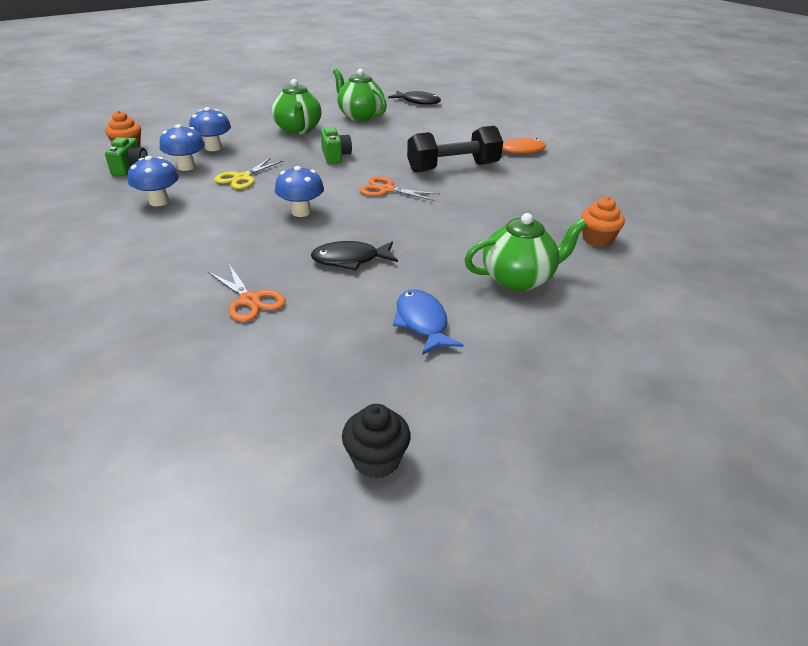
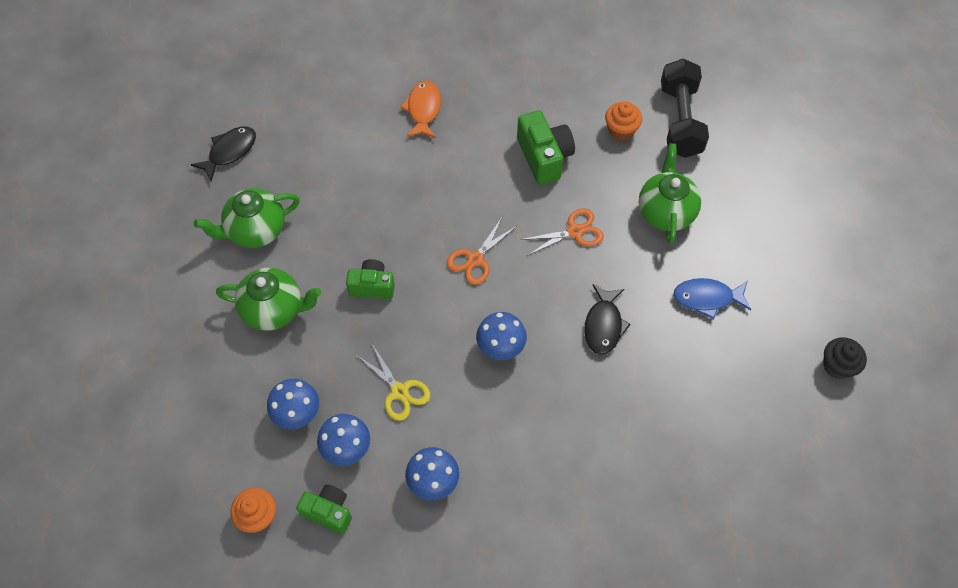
camera: 70 degrees left, 25 degrees up
orange scissors [208,263,286,322] -> orange scissors moved to [520,209,604,256]
black dumbbell [407,126,503,173] -> black dumbbell moved to [661,59,709,158]
none -> green camera [517,111,575,185]

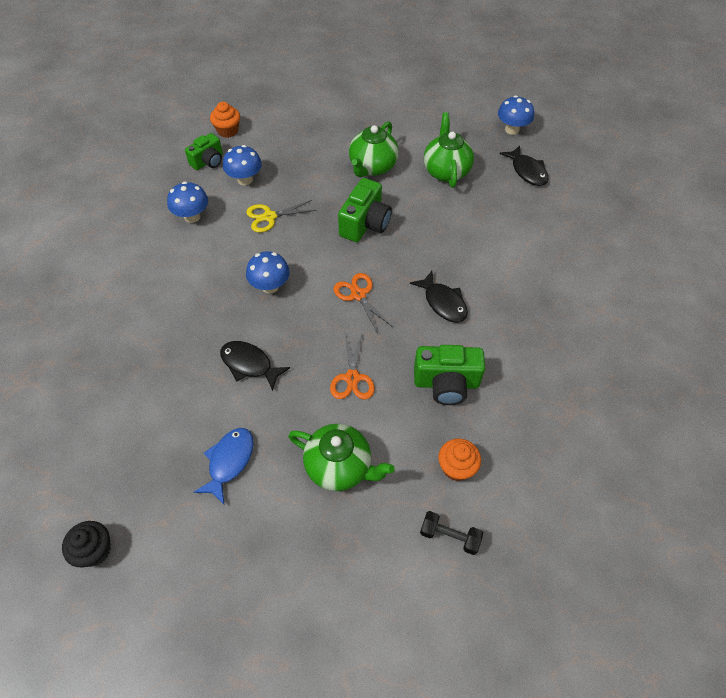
camera: 110 degrees right, 5 degrees down
blue mushroom [267,379,319,429] -> blue mushroom moved to [498,96,534,135]
green camera [346,259,395,299] -> green camera [338,178,392,242], size x1.50
orange fish [400,81,441,138] -> none
black dumbbell [661,59,709,158] -> black dumbbell [420,511,483,555], size x0.51
none -> black fish [410,271,468,322]

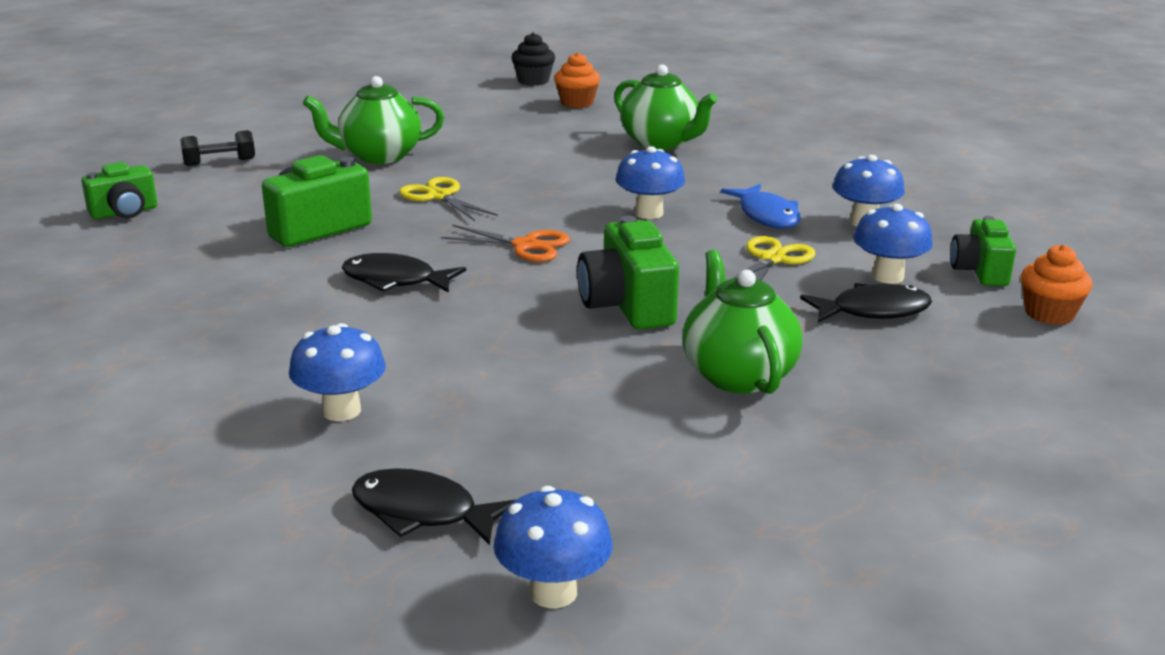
camera: 140 degrees right, 30 degrees down
blue fish [194,428,254,505] -> blue fish moved to [721,184,801,228]
black fish [220,341,290,391] -> black fish moved to [800,283,932,323]
orange scissors [330,331,375,399] -> yellow scissors [399,177,498,221]
green teapot [424,112,474,188] -> green teapot moved to [614,65,718,150]
orange cupcake [438,439,481,481] -> orange cupcake moved to [554,52,600,108]
none -> green camera [82,162,157,219]
none -> blue mushroom [289,323,386,421]

